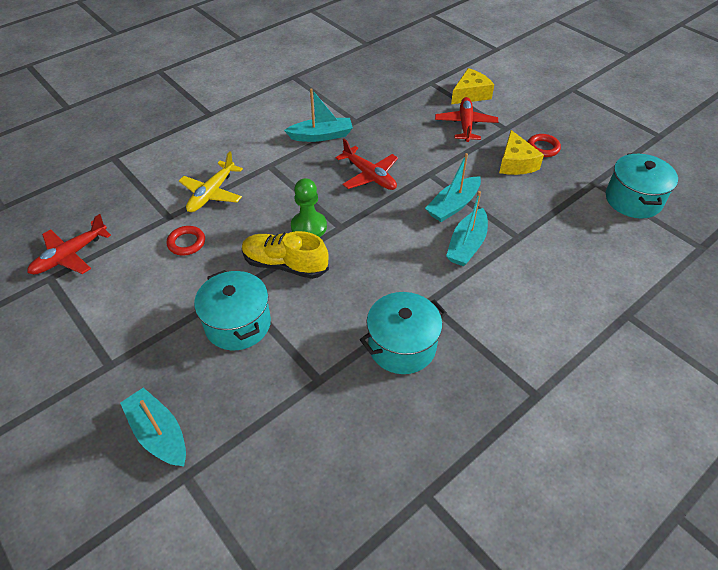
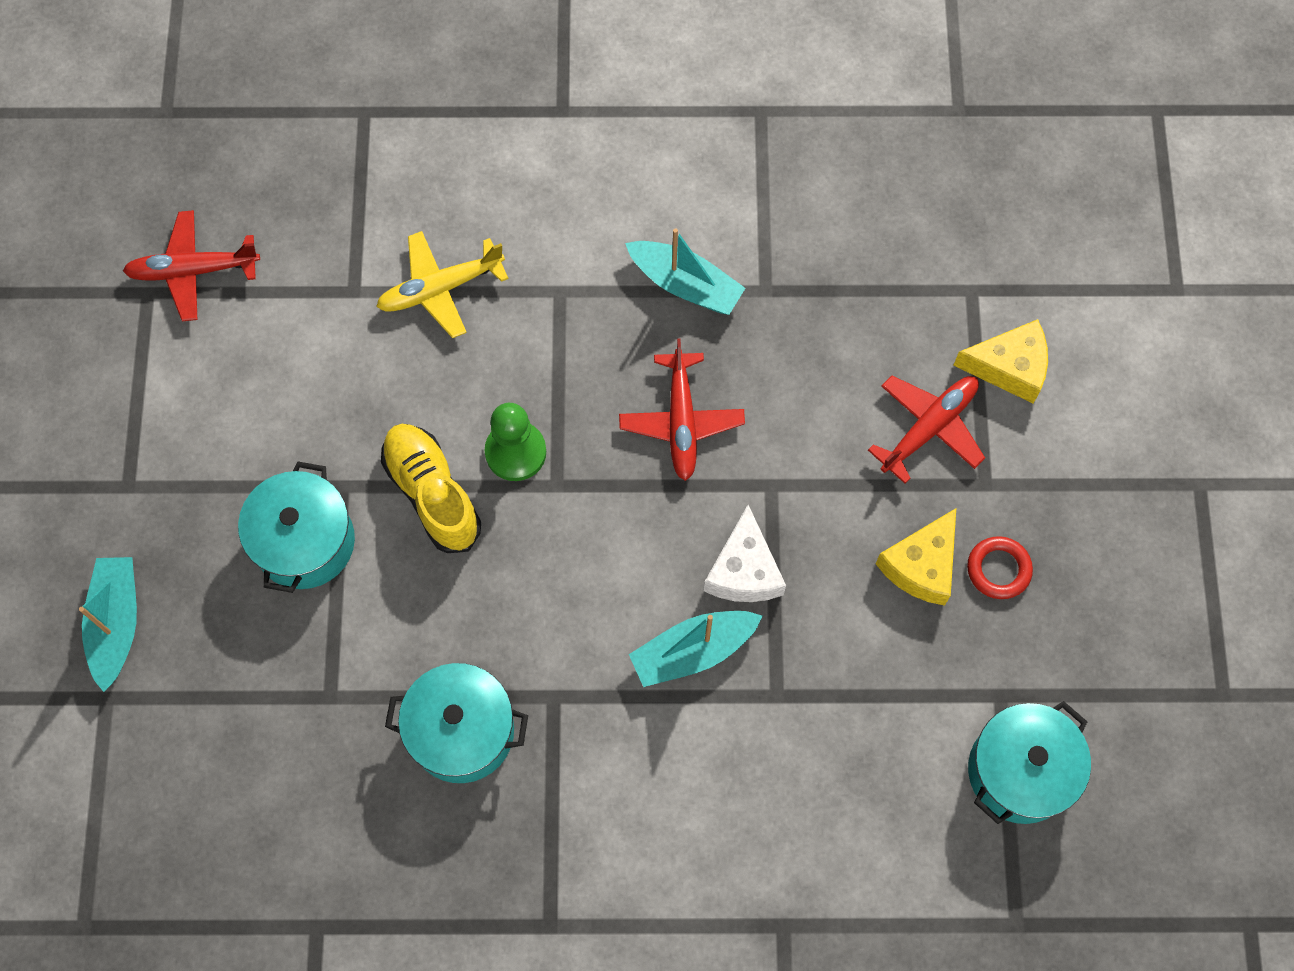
camera: 40 degrees right, 20 degrees up
red ring [167,226,205,256] -> none
turquoise boat [425,153,481,222] -> white cheese [704,505,786,602]

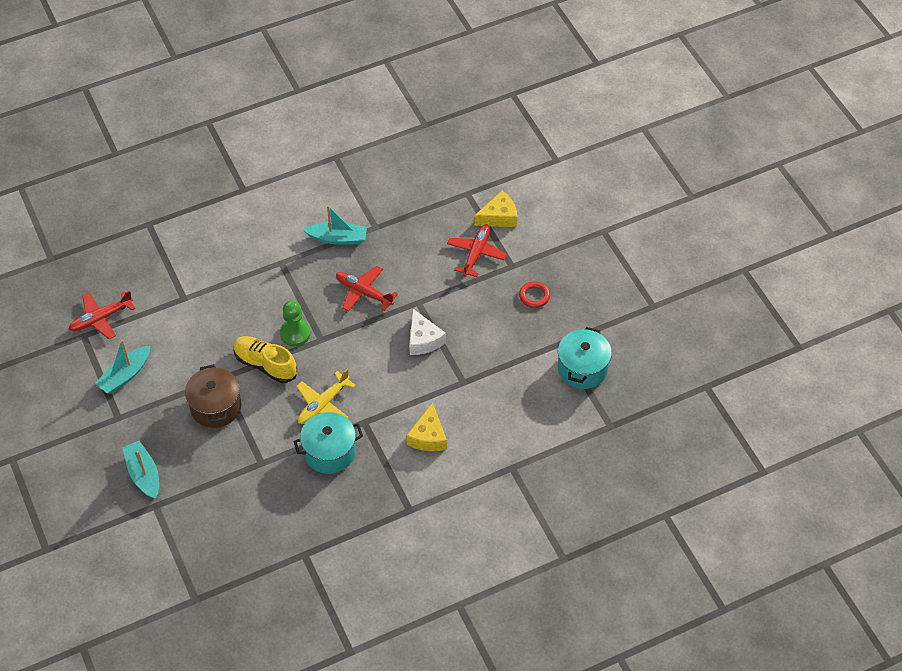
camera: 25 degrees left, 15 degrees down
turquoise pot [238,461,355,593] -> brown pot [185,364,241,428]
yellow plane [376,231,508,338] -> yellow plane moved to [296,369,356,424]
red plane [619,339,745,481] -> red plane turned 150 degrees clockwise [336,266,398,312]
turquoise boat [629,611,762,687] -> turquoise boat moved to [95,340,151,394]
yellow cheese [876,508,956,606] -> yellow cheese moved to [406,402,447,451]

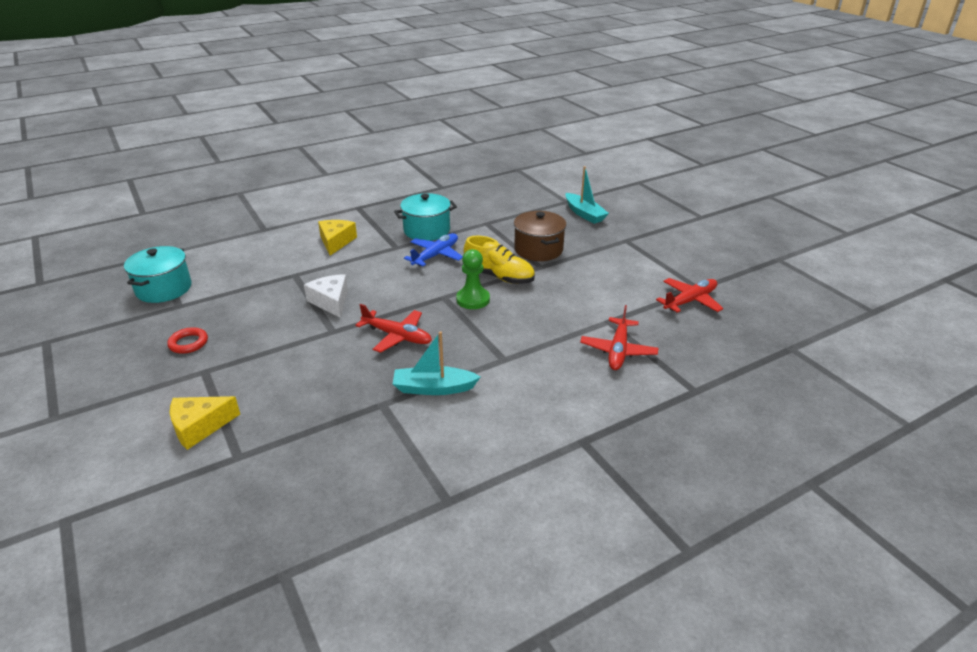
camera: 175 degrees right, 20 degrees down
turquoise boat [95,340,151,394] -> none
yellow plane [296,369,356,424] -> blue plane [404,233,463,266]
red plane [447,224,507,277] -> red plane moved to [580,305,658,370]

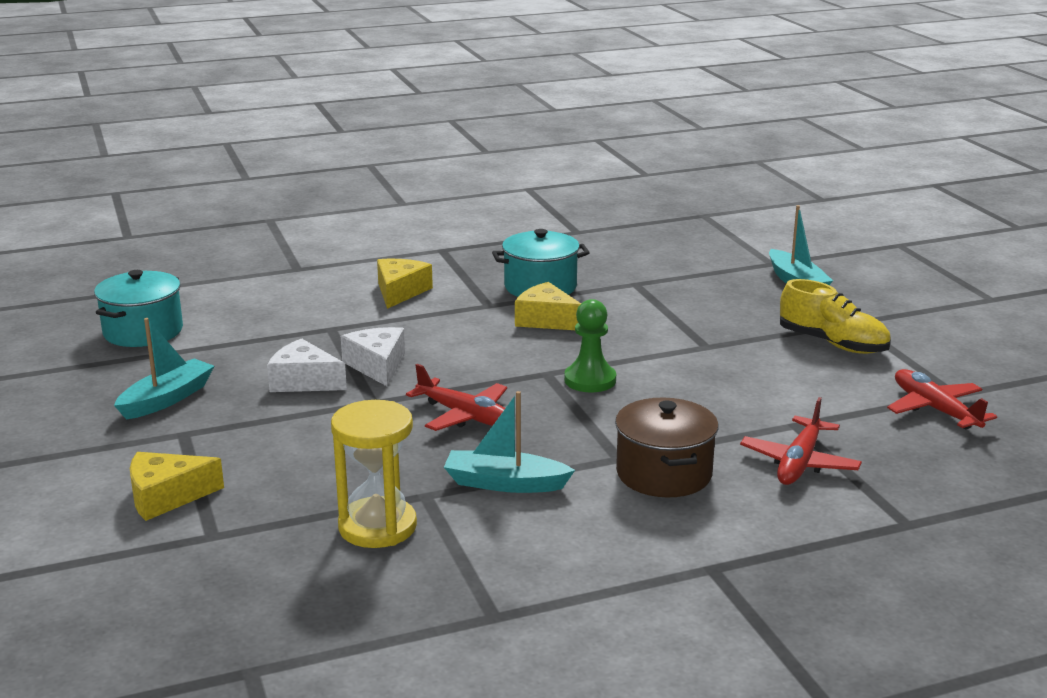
camera: 10 degrees right, 10 degrees down
red ring [167,327,208,354] -> turquoise boat [114,318,214,420]
blue plane [404,233,463,266] -> yellow cheese [515,282,581,330]
yellow shoe [464,236,535,284] -> yellow shoe moved to [780,279,891,354]
brown pot [514,211,567,261] -> brown pot moved to [615,398,718,497]
red plane [656,278,724,313] -> red plane turned 90 degrees counterclockwise [887,369,997,429]
none -> white cheese [267,338,347,392]
none -> yellow hourglass [331,400,417,548]

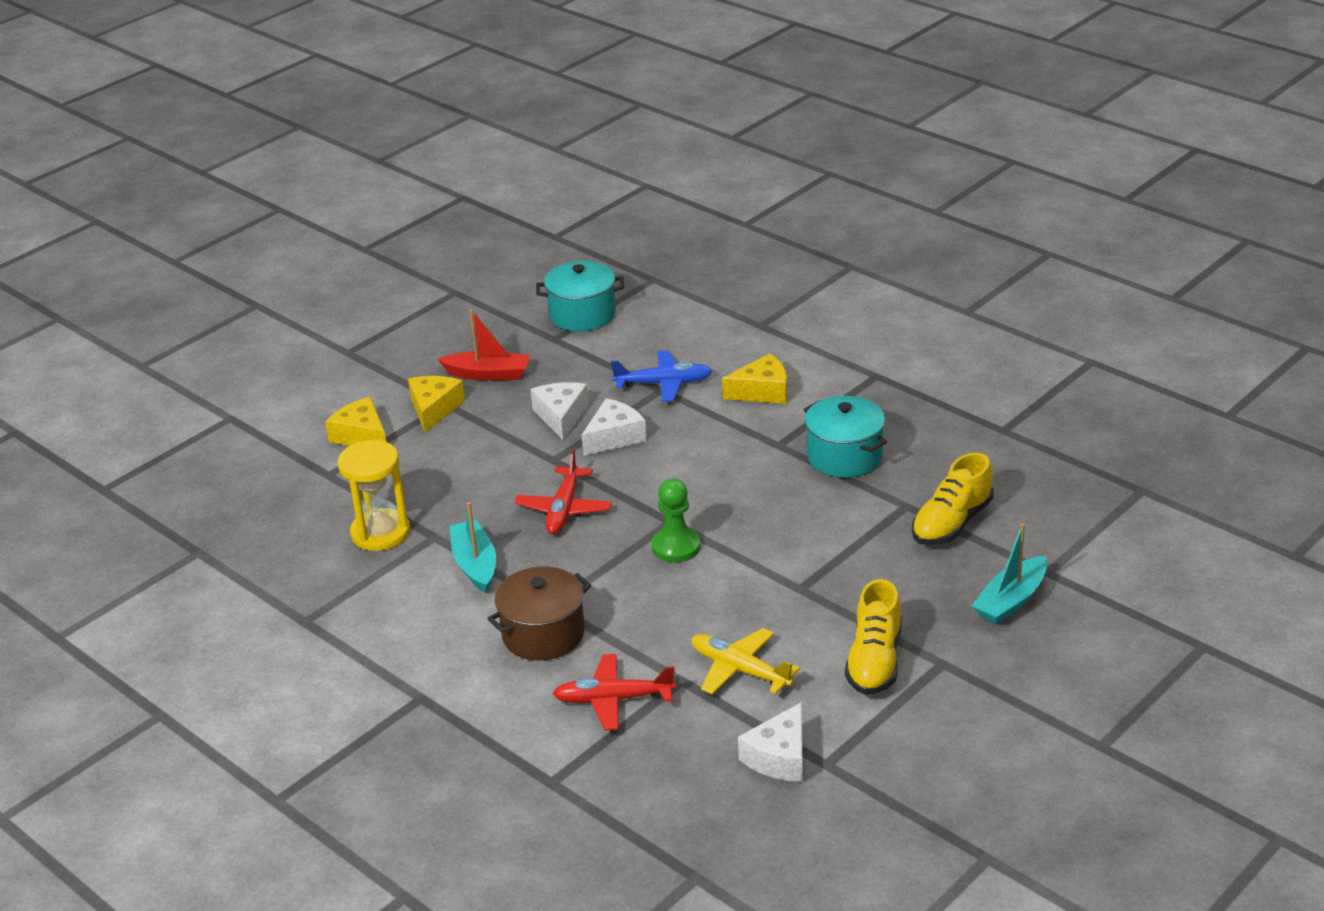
camera: 65 degrees right, 10 degrees up
turquoise boat [114,318,214,420] -> red boat [438,309,531,381]
yellow cheese [515,282,581,330] -> yellow cheese moved to [408,376,465,433]
red plane [887,369,997,429] -> white cheese [738,702,803,782]
none -> blue plane [611,350,712,402]
none -> yellow plane [691,628,800,694]
none -> yellow shoe [912,453,994,545]

